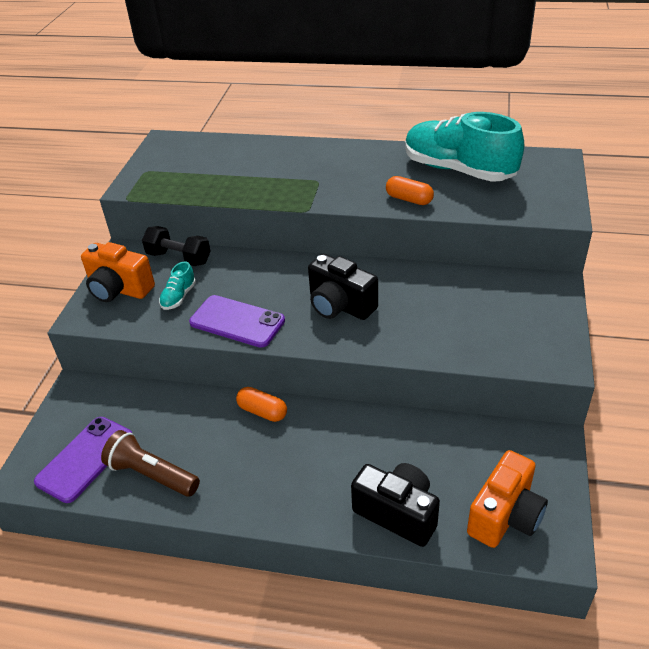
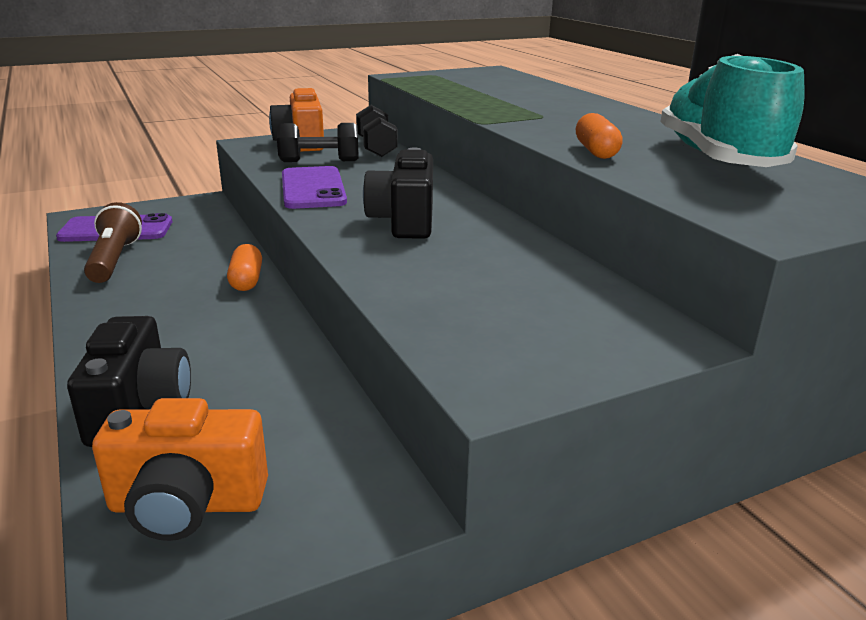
camera: 50 degrees right, 15 degrees down
turquoise shoe [159,262,196,310] -> black dumbbell [277,123,359,162]

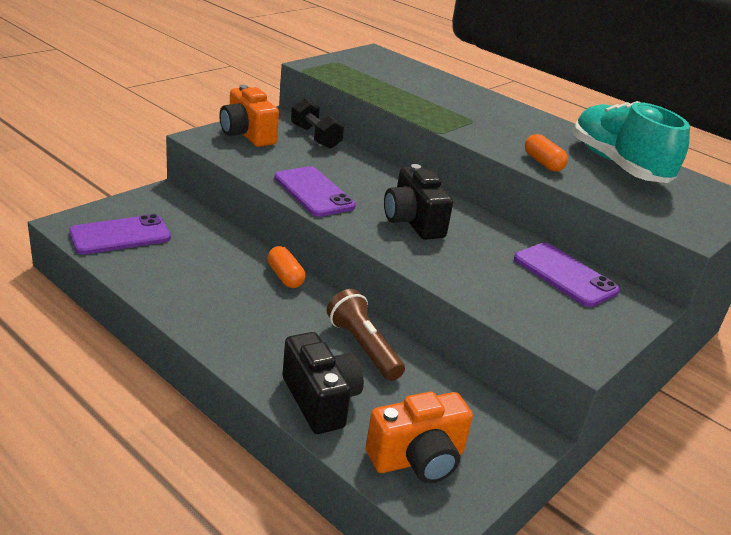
camera: 25 degrees left, 5 degrees up
brown flashlight [84,202,142,283] -> brown flashlight moved to [327,289,405,381]
black dumbbell [277,123,359,162] -> none
none -> purple phone [514,243,620,307]

